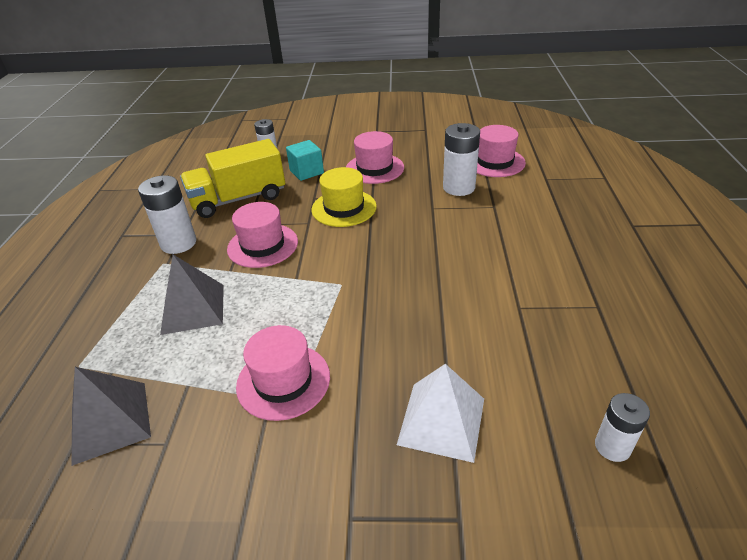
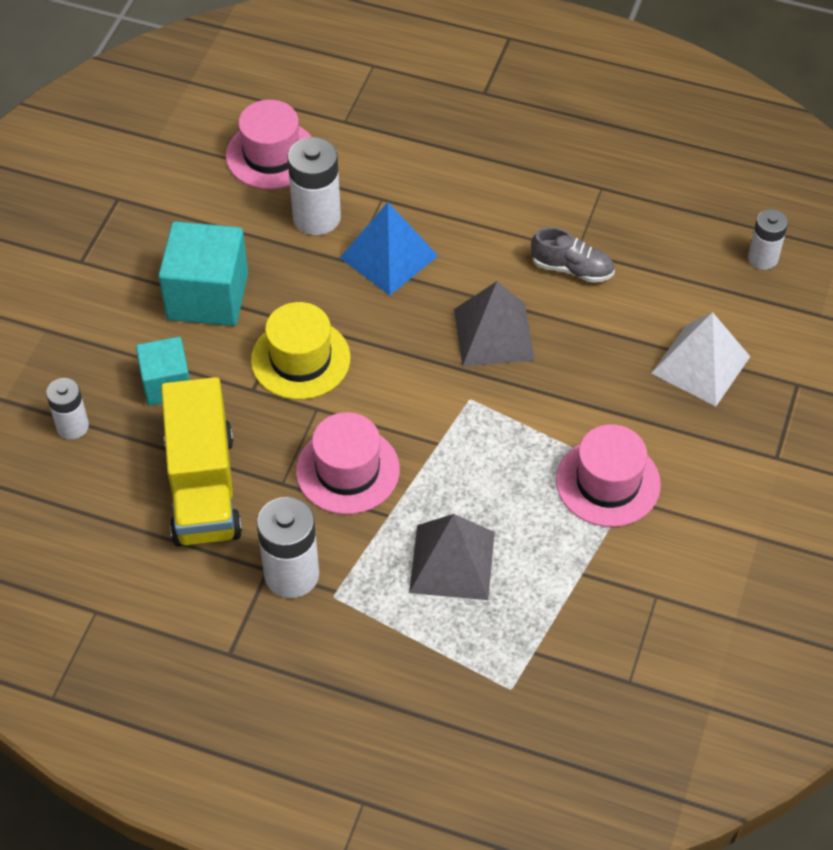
camera: 75 degrees left, 15 degrees up
grey pyramid [71,367,151,466] -> grey pyramid moved to [454,281,535,367]
pink hat [346,131,404,184] -> turquoise cube [158,221,248,326]
none -> blue pyramid [340,202,438,296]
none -> grey shoe [531,227,615,283]

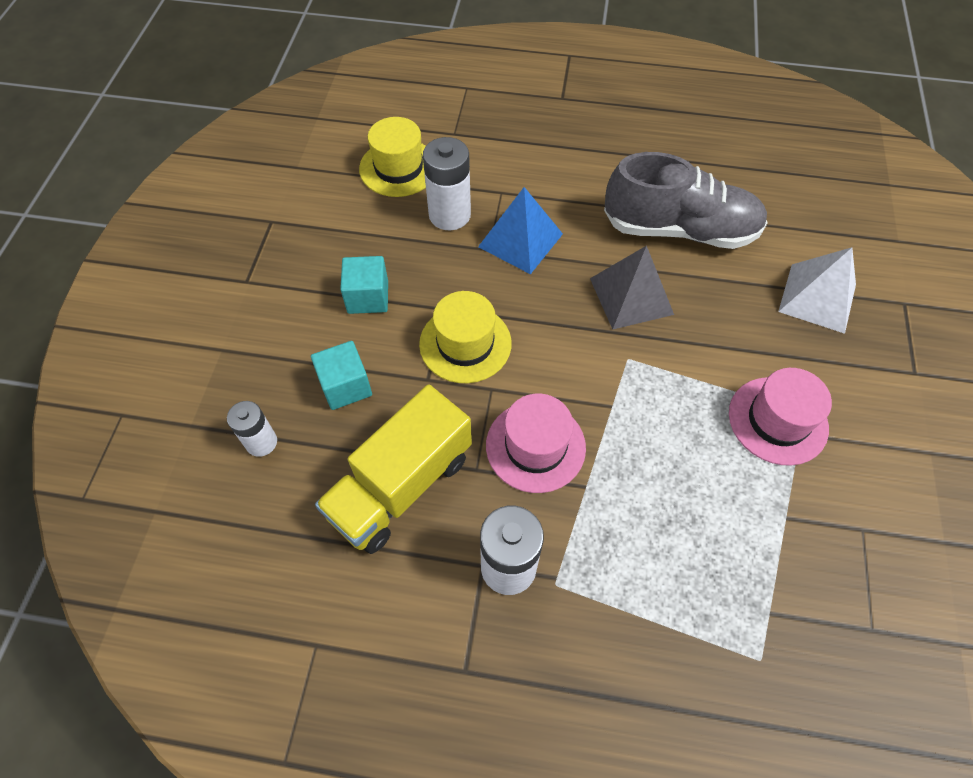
camera: 10 degrees left, 5 degrees up
turquoise cube [158,221,248,326] -> turquoise cube [340,256,388,314], size x0.62
yellow truck [161,377,242,546] -> yellow truck turned 60 degrees clockwise [315,384,472,554]
pink hat [226,100,312,189] -> yellow hat [359,117,426,197]
grey pyramid [409,514,495,600] -> none
grey shoe [531,227,615,283] -> grey shoe [604,152,768,249], size x2.09
white battery [748,209,788,270] -> none

